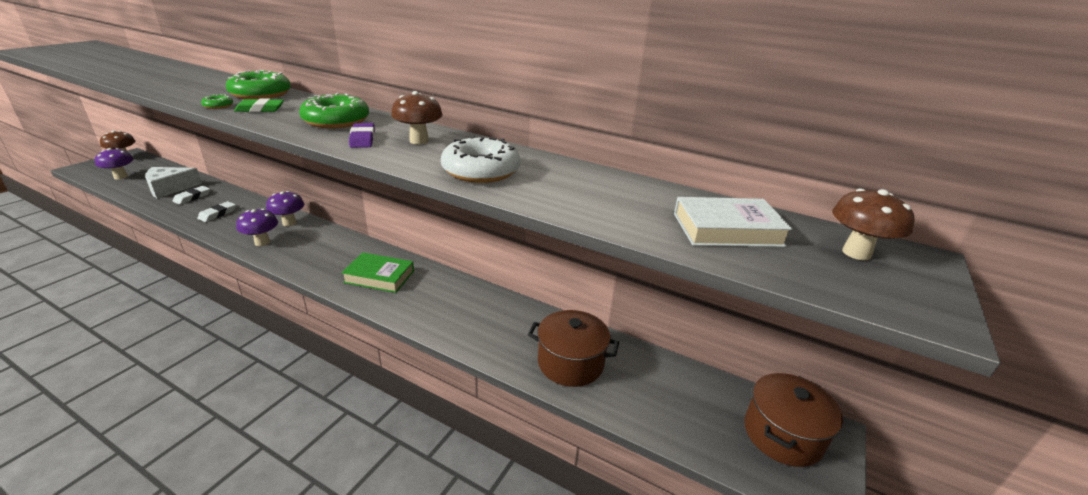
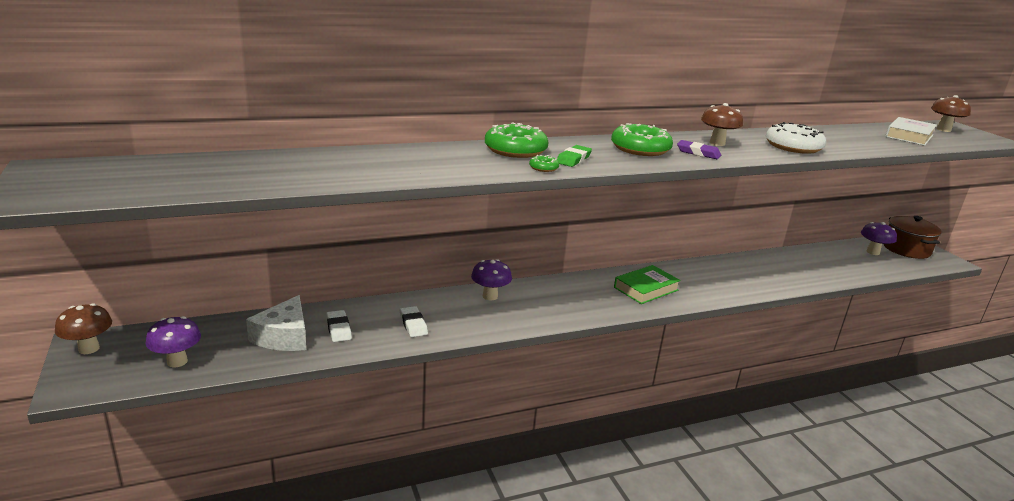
camera: 50 degrees left, 5 degrees down
purple mushroom [236,209,278,246] -> purple mushroom moved to [861,222,897,255]
brown pot [528,310,619,387] -> none

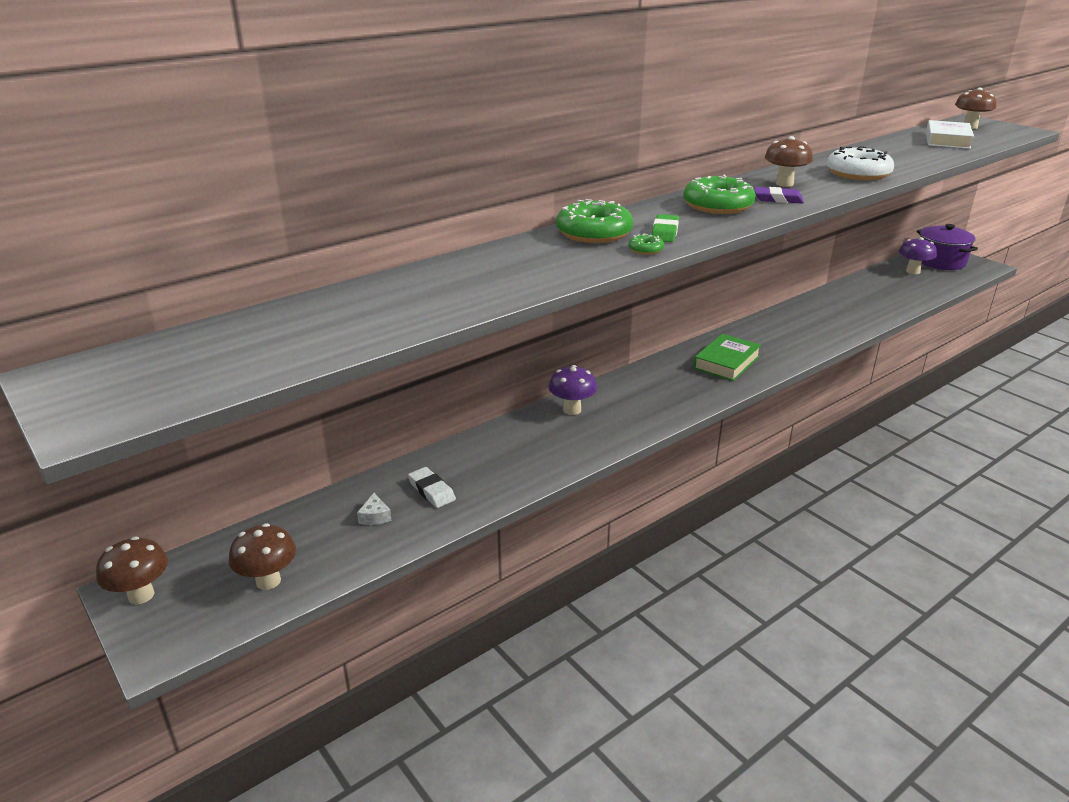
camera: 15 degrees left, 5 degrees up
purple mushroom [145,316,201,367] -> brown mushroom [229,523,296,590]
white cheese [246,295,306,351] -> white cheese [357,493,392,525], size x0.43
white eraser [400,306,428,337] -> none
brown pot [884,216,942,259] -> purple pot [917,224,978,270]

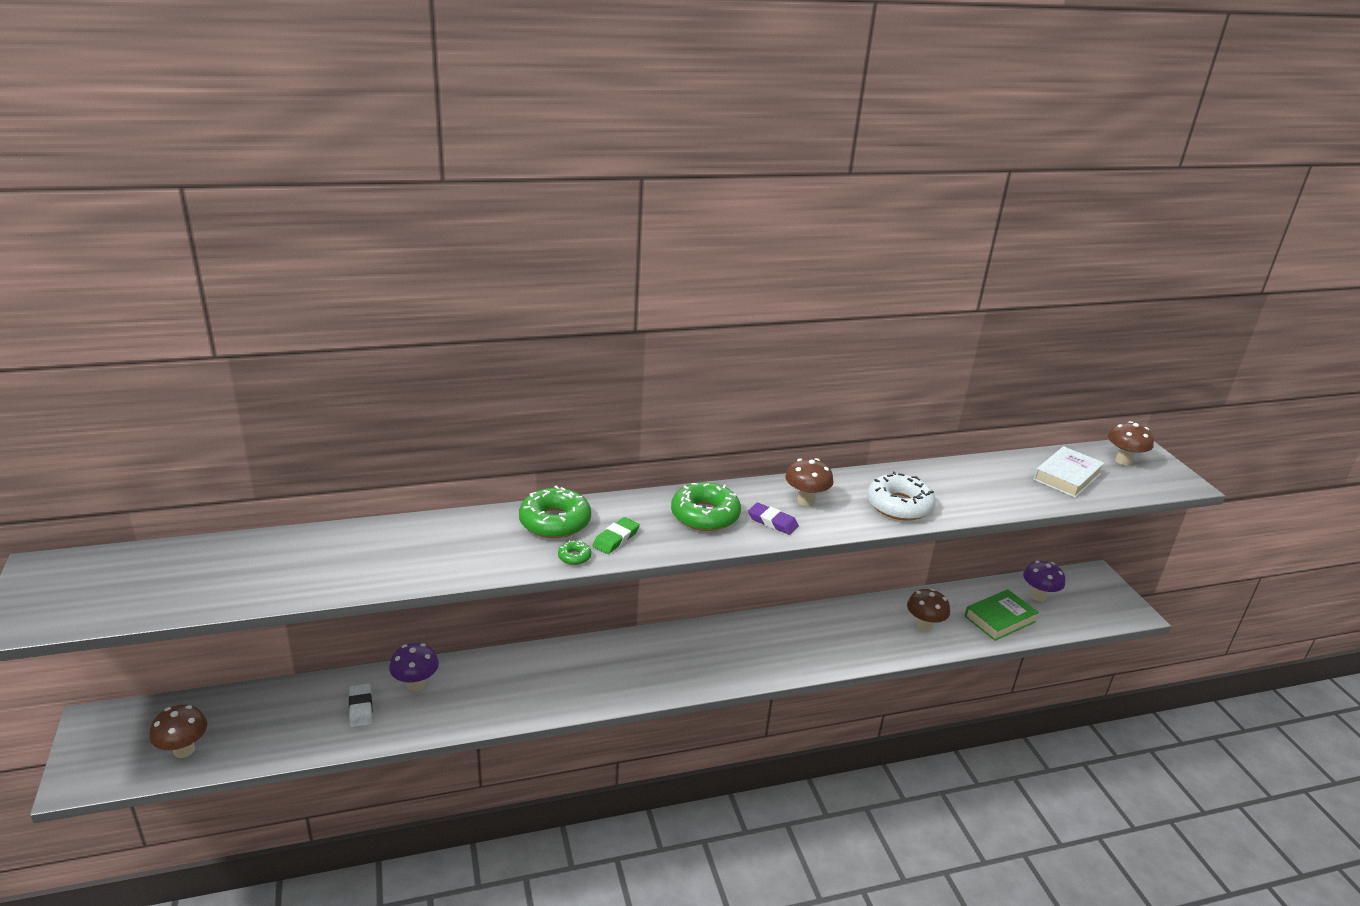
camera: 20 degrees right, 0 degrees up
brown mushroom [96,536,168,604] -> brown mushroom moved to [907,589,950,632]
white cheese [357,493,392,525] -> none
purple mushroom [548,365,597,415] -> purple mushroom moved to [389,643,439,691]
green book [693,334,761,381] -> green book moved to [965,589,1039,641]
purple pot [917,224,978,270] -> none

